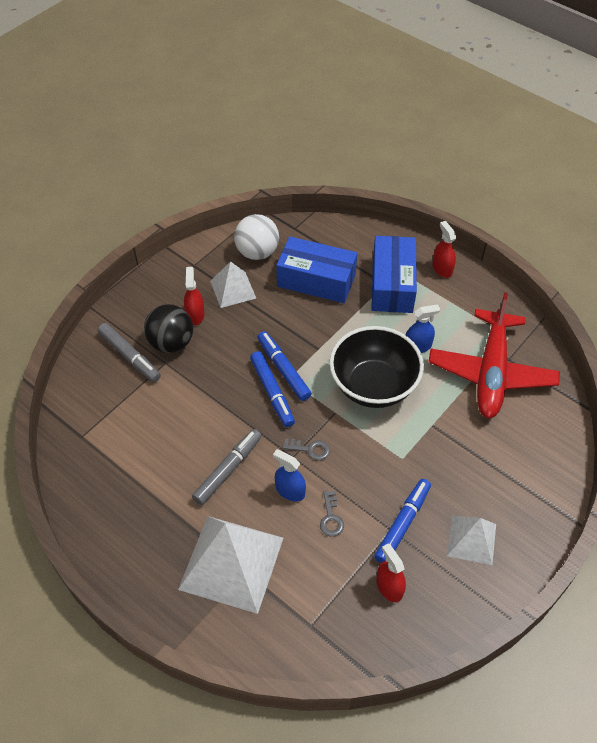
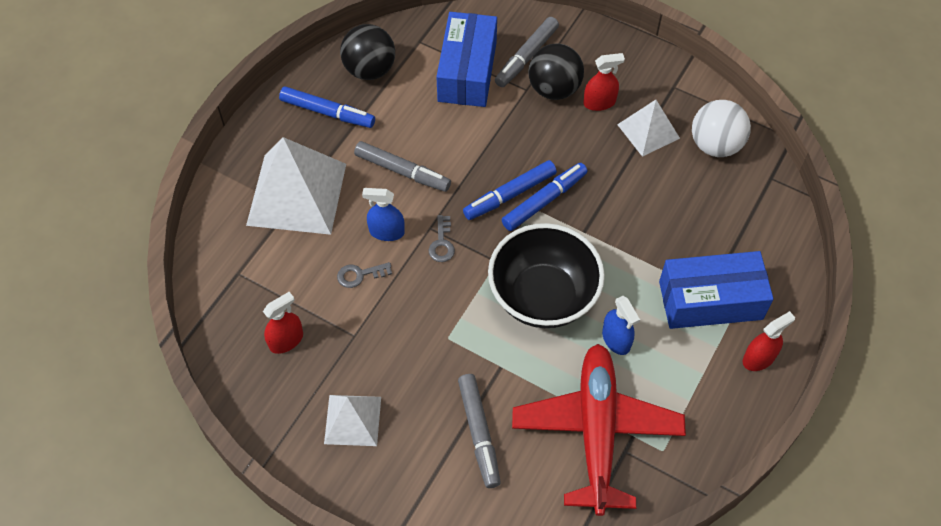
camera: 80 degrees right, 5 degrees up
blue spray bottle [273,449,306,501] -> blue spray bottle turned 105 degrees counterclockwise [362,188,405,241]
blue box [276,236,357,303] -> blue box moved to [436,12,497,107]
blue marker [374,479,431,563] -> blue marker moved to [279,86,375,128]
red plane [428,292,560,418] -> red plane turned 90 degrees clockwise [512,344,686,516]
none -> black ball [340,24,395,80]
none -> grey marker [458,374,501,488]

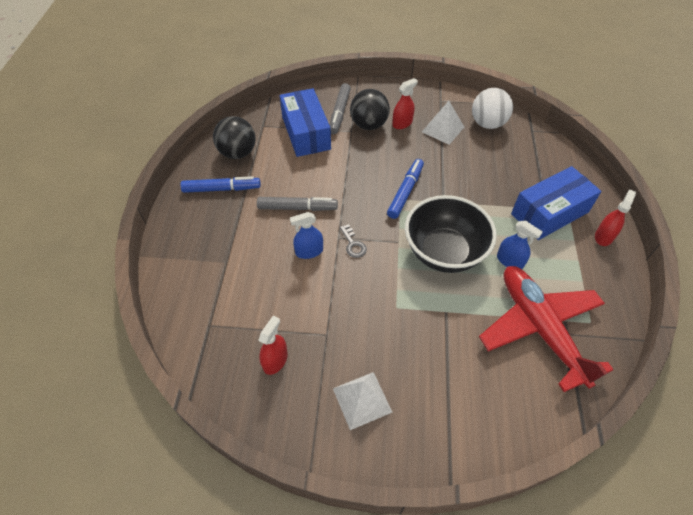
camera: 25 degrees left, 5 degrees down
white pyramid [246,137,346,235] -> none
grey key [337,262,392,288] -> none
grey marker [458,374,501,488] -> none
blue marker [463,160,557,220] -> none

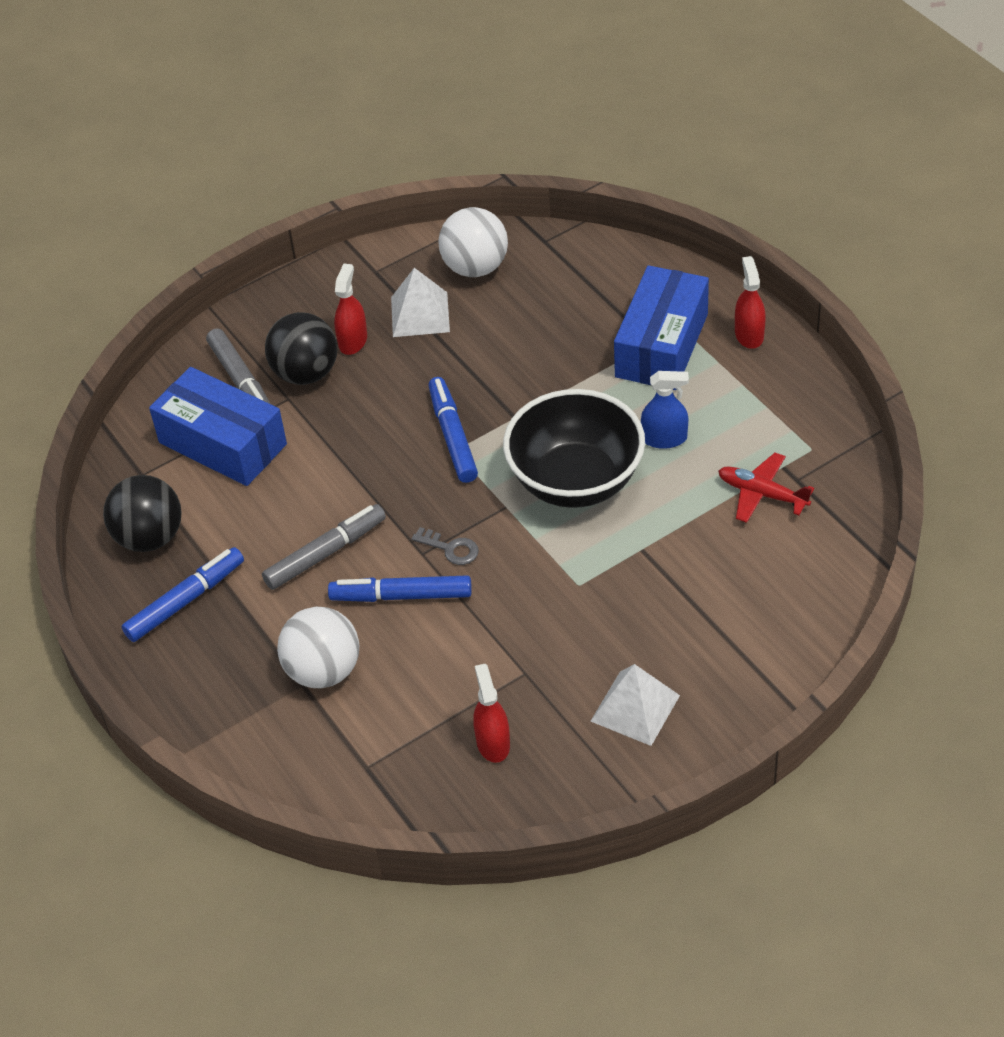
camera: 35 degrees left, 5 degrees down
blue spray bottle [290,212,323,259] -> blue marker [328,575,472,602]
red plane [479,266,613,392] -> red plane [718,453,814,523], size x0.48
none -> white ball [277,607,359,688]

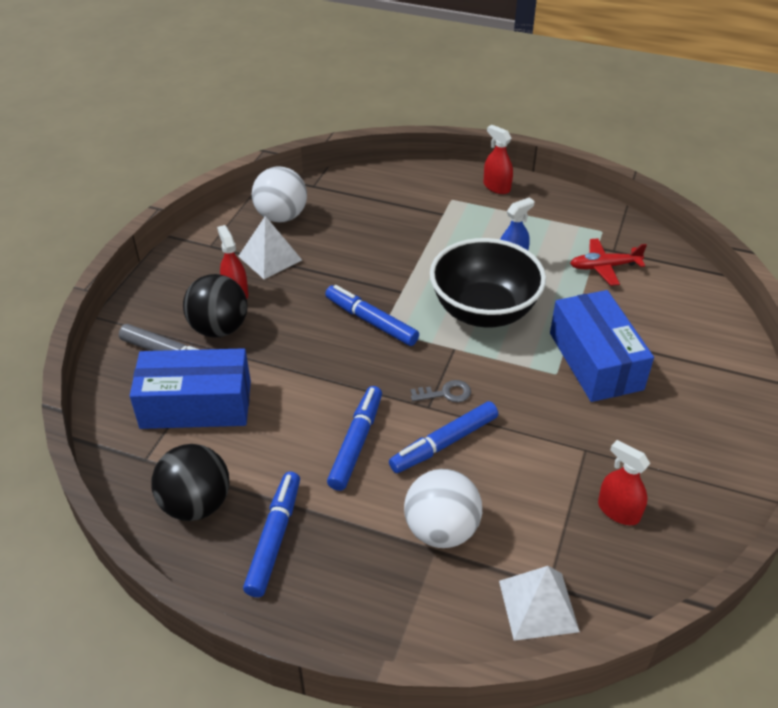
camera: 40 degrees left, 5 degrees down
grey marker [262,504,386,590] -> blue marker [327,386,382,491]
white pyramid [591,664,680,746] -> white pyramid moved to [499,566,580,641]
blue box [614,265,709,390] -> blue box moved to [550,290,654,402]

